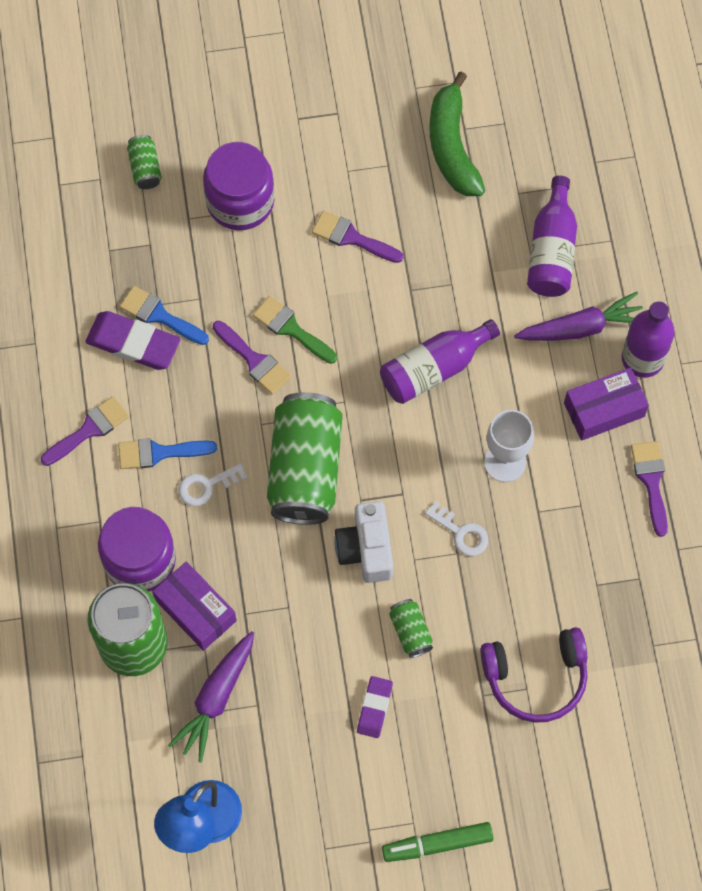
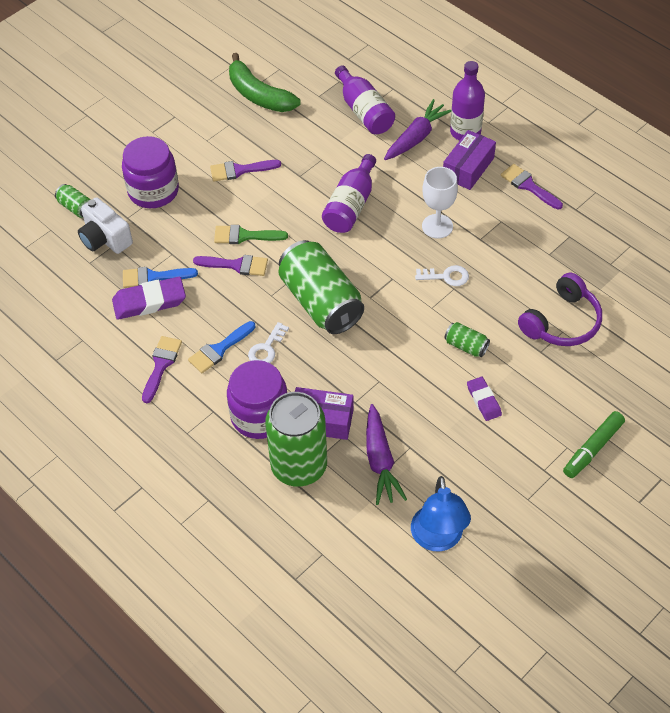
camera: 35 degrees left, 15 degrees down
white camera [334,501,393,583] -> white camera moved to [78,197,133,254]

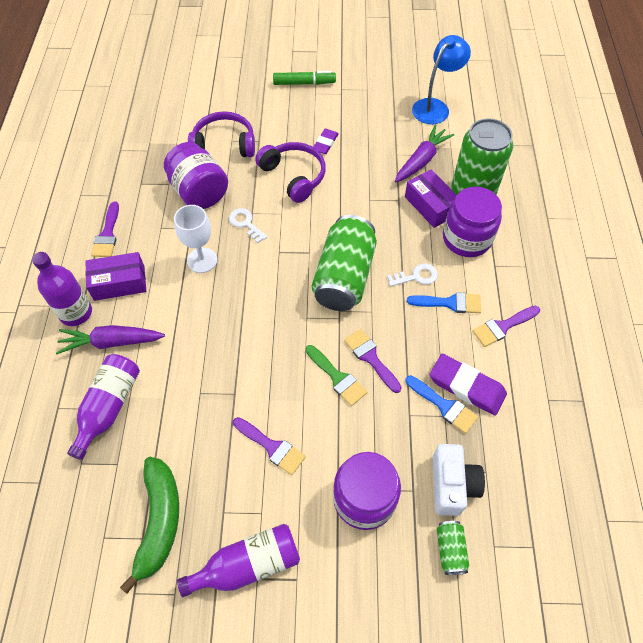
camera: 135 degrees left, 5 degrees up
purple bottle [322,154,376,233] -> purple bottle moved to [177,524,300,597]
green can [444,322,490,357] -> purple headphones [255,142,326,203]
none -> purple jar [164,142,228,209]

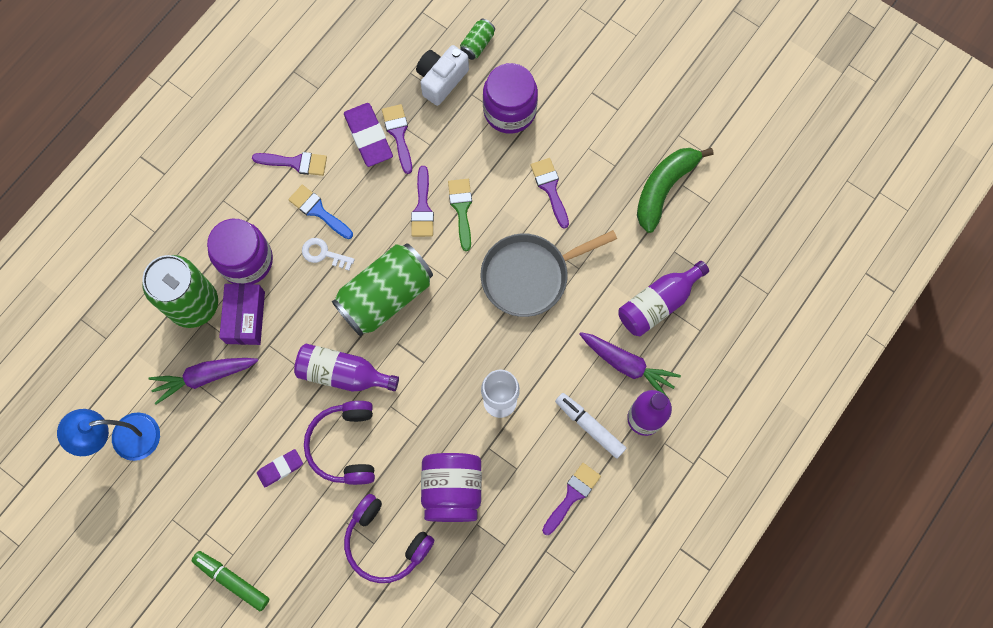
camera: 145 degrees left, 15 degrees up
purple box [86,252,146,301] -> white marker [555,393,626,459]
purple bottle [177,524,300,597] -> purple bottle moved to [294,344,399,392]
white key [229,208,267,243] -> none
blue brush [405,375,478,434] -> purple brush [382,104,412,174]
none -> grey pan [481,230,617,317]

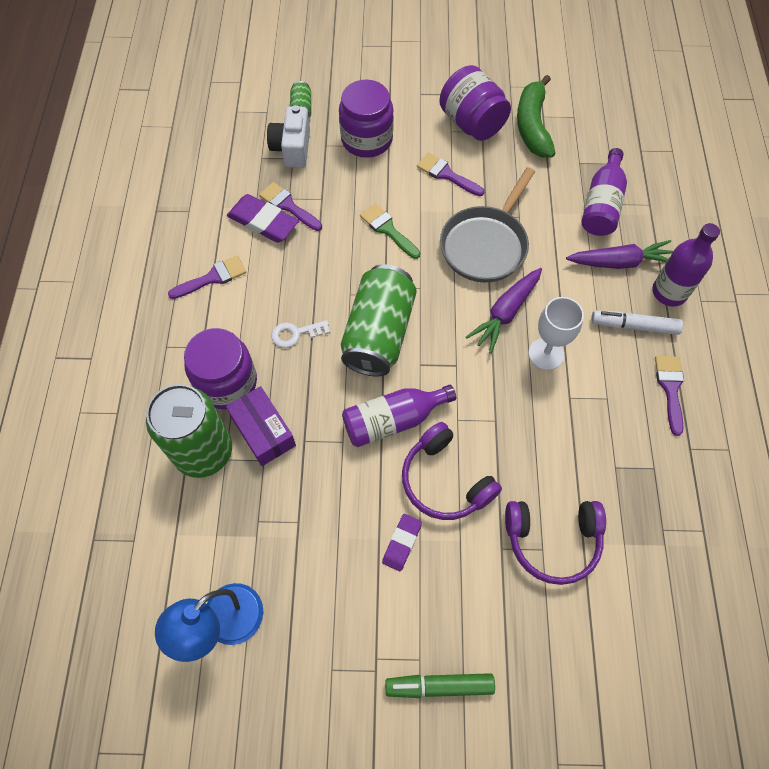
camera: 35 degrees left, 10 degrees down
purple carrot [148,358,258,405] -> purple carrot moved to [466,268,542,354]
blue brush [288,185,353,239] -> none
purple brush [411,166,434,237] -> none
purple jar [421,453,482,522] -> purple jar moved to [439,65,511,141]

